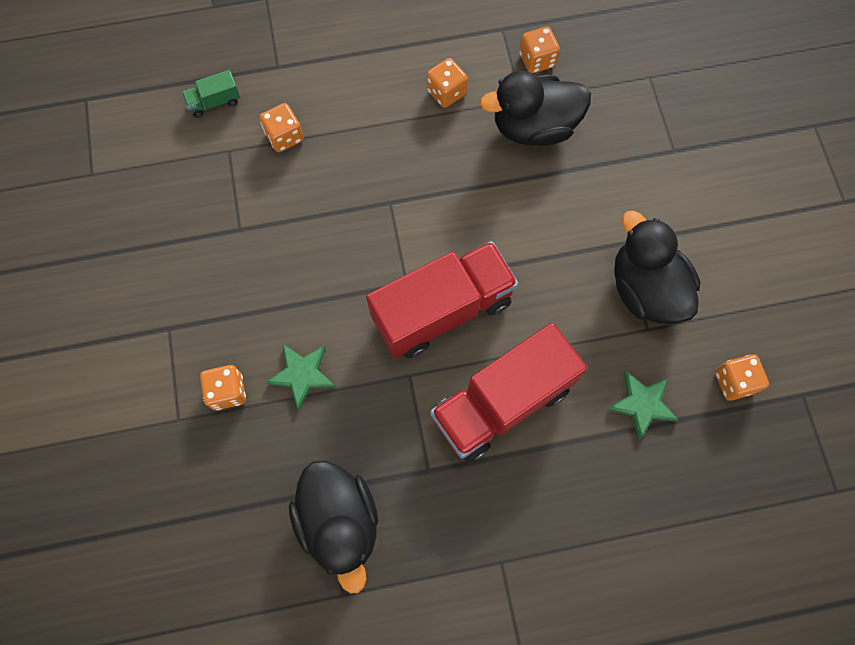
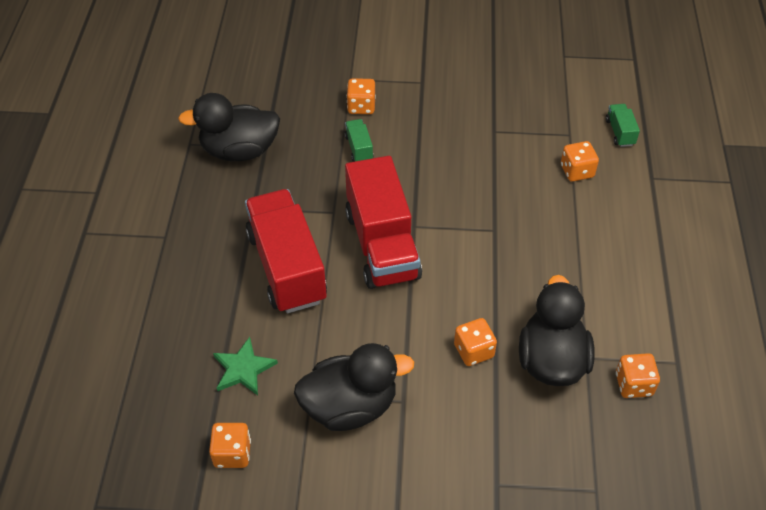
camera: 105 degrees right, 20 degrees down
green star [265,344,335,410] -> green truck [344,119,373,162]
orange dice [427,58,468,108] -> orange dice moved to [454,318,497,366]

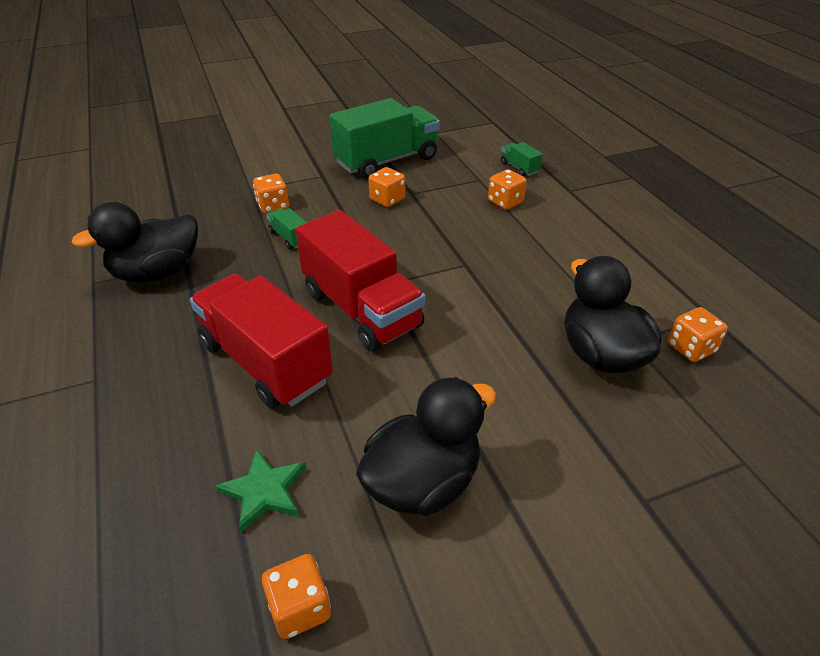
camera: 25 degrees left, 10 degrees down
orange dice [454,318,497,366] -> orange dice moved to [368,167,405,207]
none -> green truck [329,98,440,179]

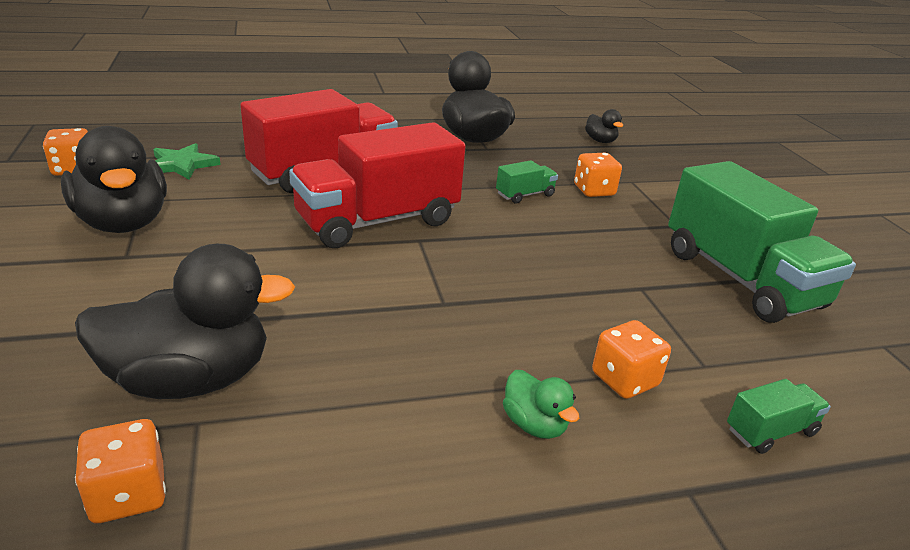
camera: 95 degrees right, 10 degrees down
orange dice [368,167,405,207] -> none
none -> green duck [503,370,579,439]
none -> black duck [585,109,623,143]

